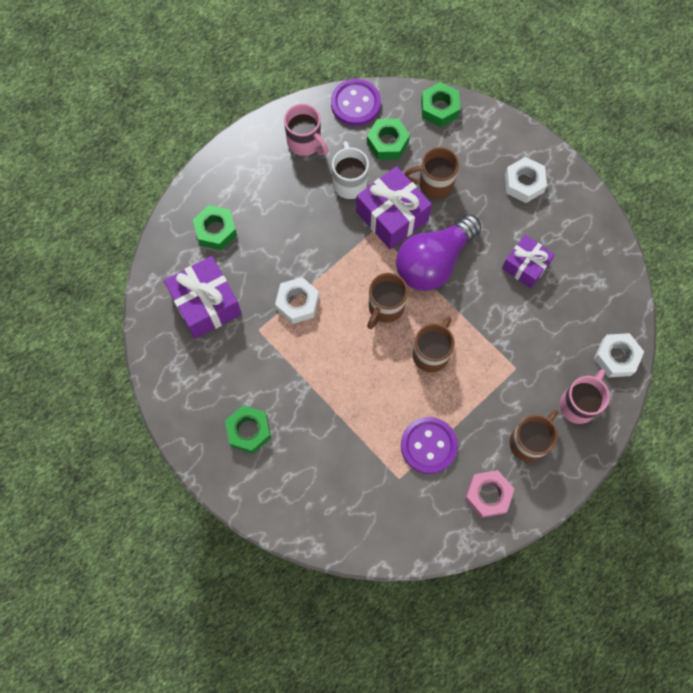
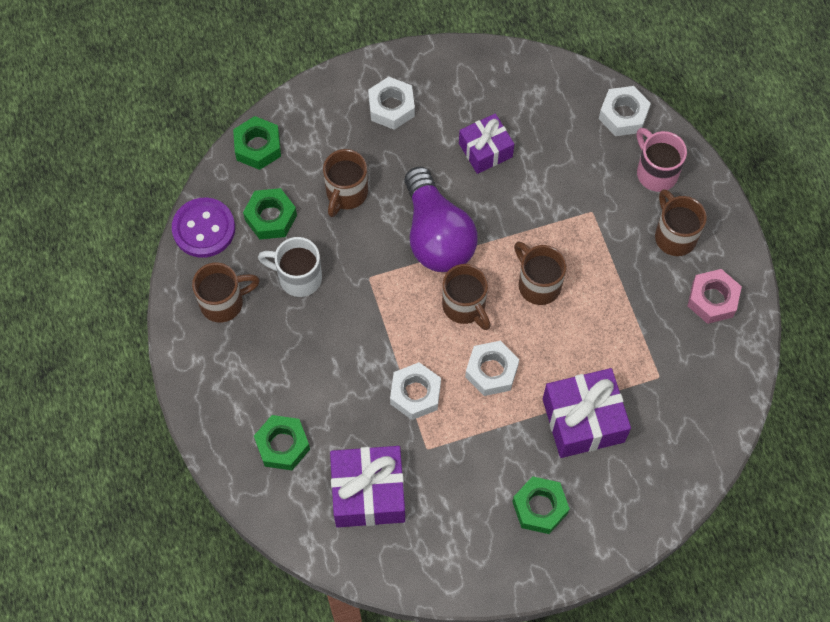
camera: 65 degrees left, 5 degrees down
pink mug [284,104,328,156] -> brown mug [192,262,260,323]
purple gift [356,166,432,249] -> purple gift moved to [543,368,631,458]
purple button [401,417,458,474] -> none
none -> white nut [465,341,519,396]

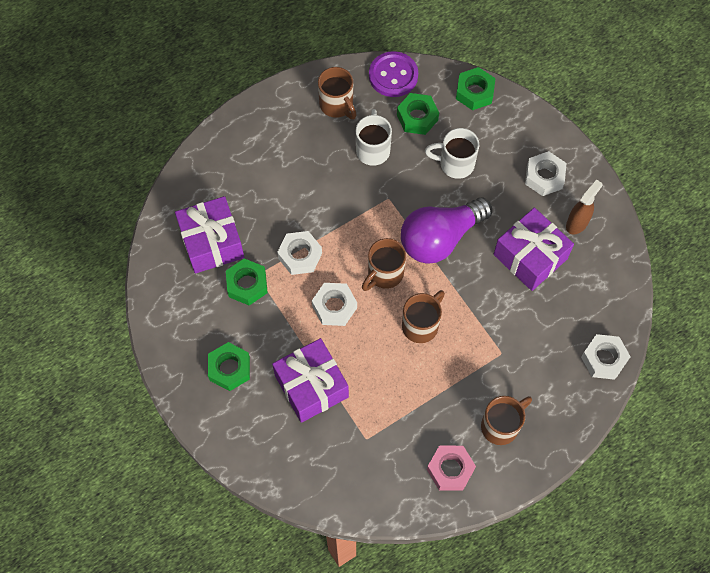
camera: 75 degrees right, 0 degrees up
green nut [254,415,310,470] -> green nut moved to [226,258,268,305]
brown mug [323,149,368,217] -> white mug [425,128,479,179]
purple gift [459,114,514,174] -> purple gift [494,208,574,291], size x1.53
pink mug [637,128,687,192] -> none
none -> brown spray bottle [566,180,603,234]

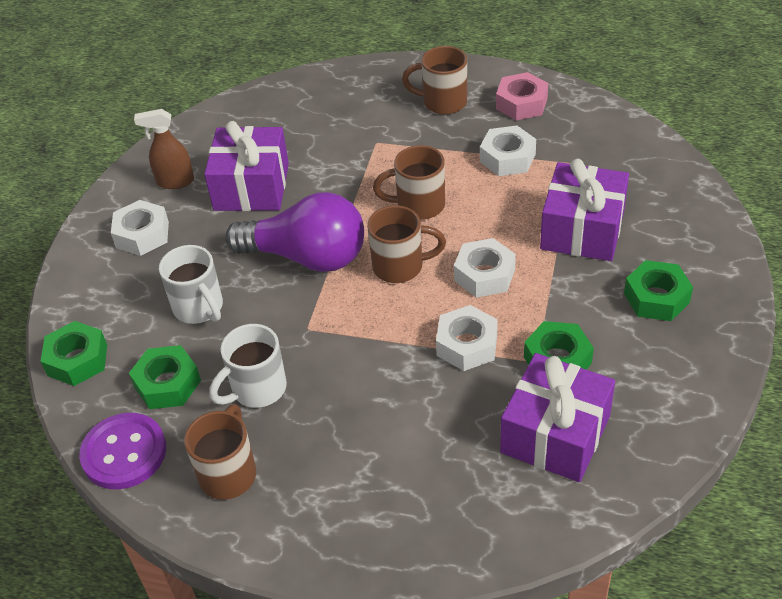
camera: 130 degrees left, 20 degrees down
white nut [581,334,631,380] -> white nut moved to [480,125,536,176]

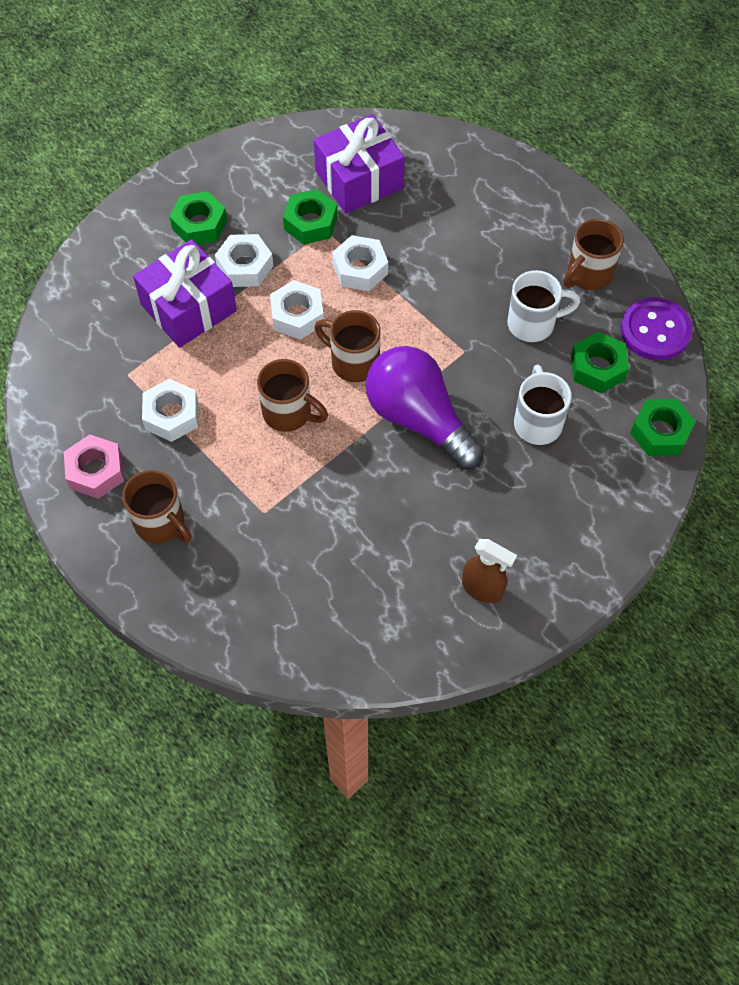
camera: 150 degrees left, 15 degrees up
white nut [111,200,169,256] -> white nut moved to [215,234,273,287]
purple gift [204,121,289,211] -> none

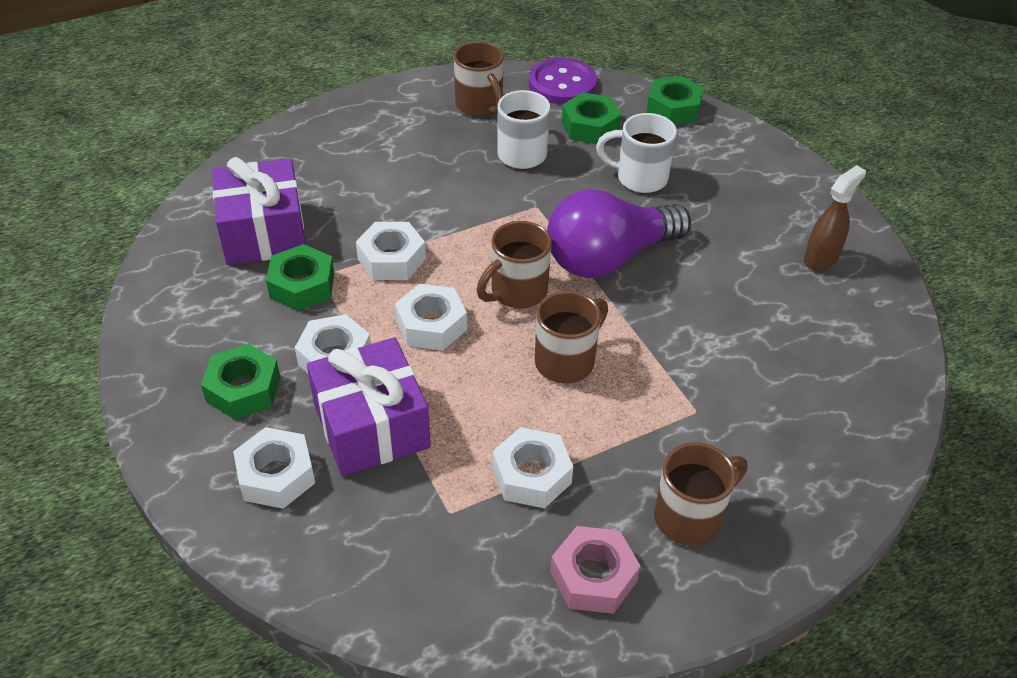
camera: 75 degrees left, 15 degrees down
none -> white nut [233,427,315,509]

